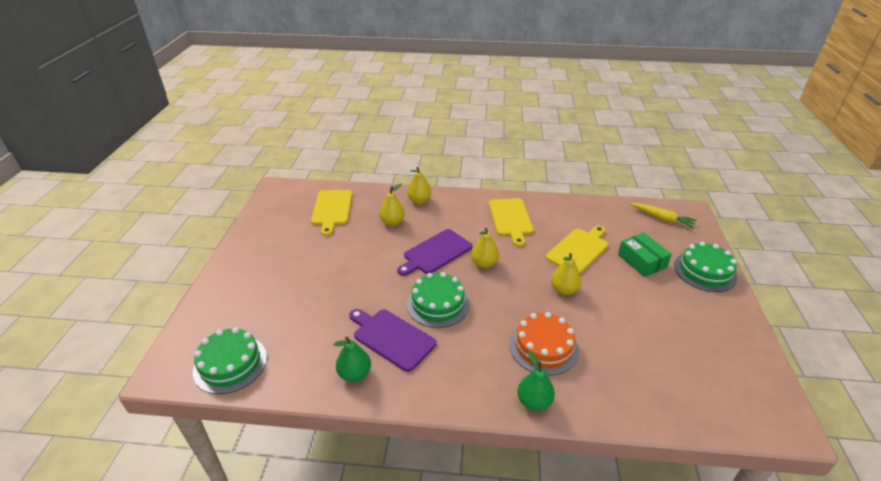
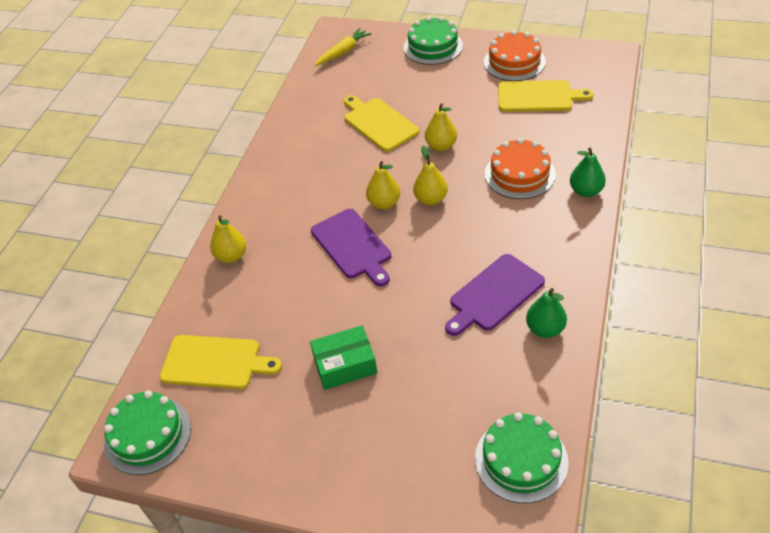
camera: 75 degrees left, 10 degrees up
yellow pear [379,183,405,226] -> yellow pear moved to [413,146,448,205]
green cake [407,272,470,328] -> green cake moved to [104,390,191,475]
yellow cutting board [489,198,534,247] -> yellow cutting board moved to [498,80,594,112]
green box [618,233,672,277] -> green box moved to [310,325,377,390]
none -> orange cake [484,30,546,81]

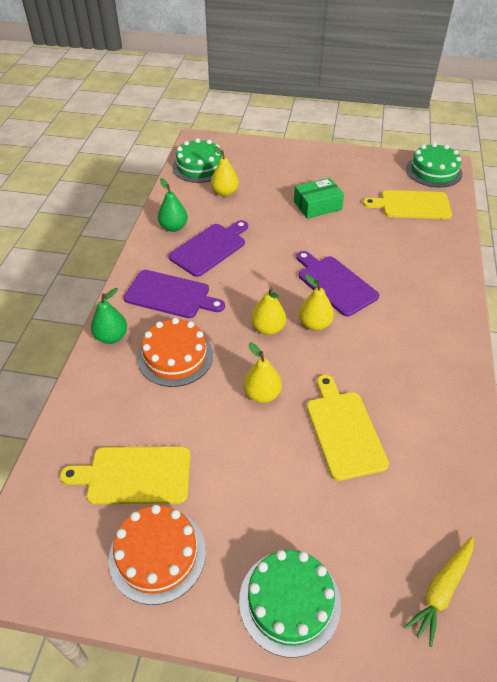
camera: 170 degrees right, 0 degrees up
yellow pear [210,215,246,263] -> yellow pear moved to [211,146,239,197]
yellow cutting board [344,95,420,152] -> yellow cutting board turned 150 degrees counterclockwise [307,375,389,481]
none -> purple cutting board [124,270,225,318]

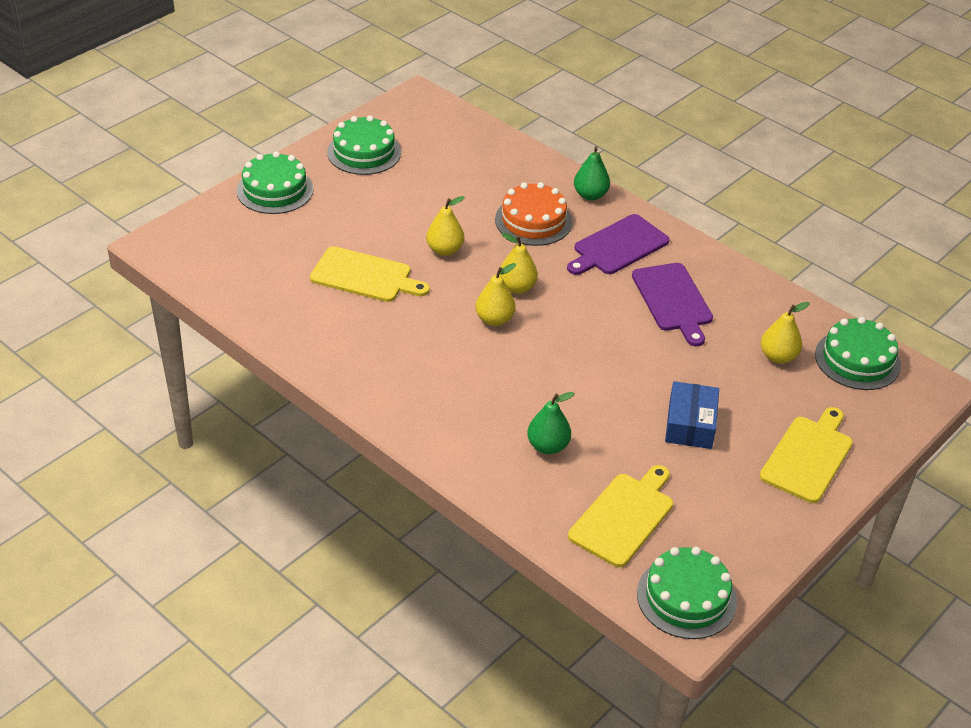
camera: 120 degrees right, 5 degrees down
yellow cutting board [60,447,190,504] -> yellow cutting board moved to [760,407,853,503]
orange cake [109,505,206,605] -> green cake [327,115,401,175]
green pear [158,178,188,232] -> green pear moved to [527,392,575,454]
green box [294,178,344,219] -> blue box [665,381,719,449]
purple cutting board [296,251,379,316] -> none
yellow carrot [404,536,474,647] -> none

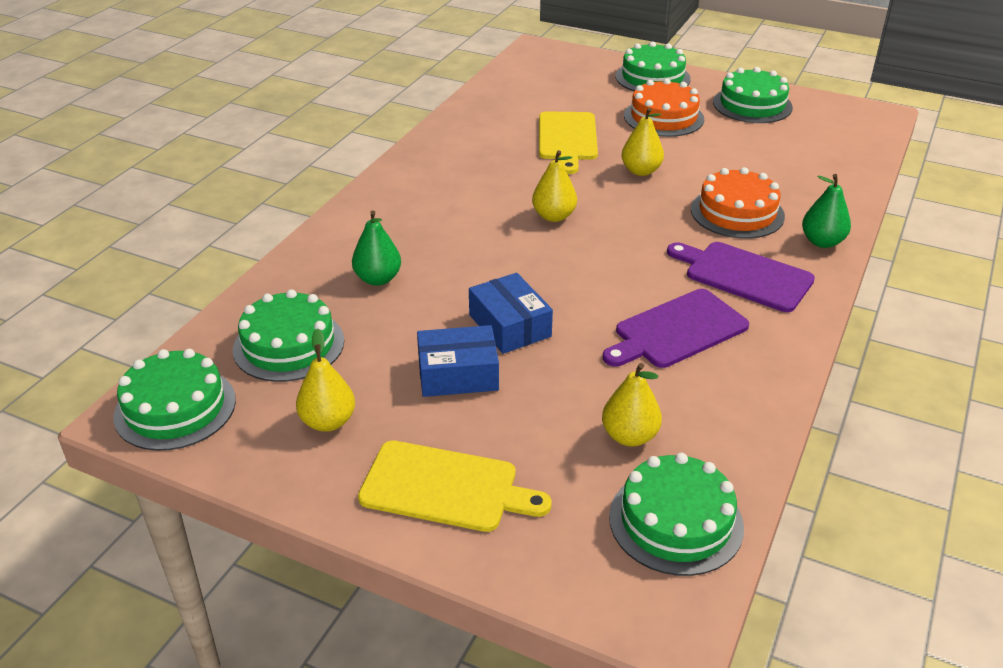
camera: 75 degrees right, 5 degrees down
yellow pear [499,233,538,294] -> yellow pear moved to [296,328,355,432]
yellow cutting board [568,465,673,567] -> green cake [233,289,344,382]
none -> blue box [469,273,553,354]
none -> orange cake [624,78,704,137]

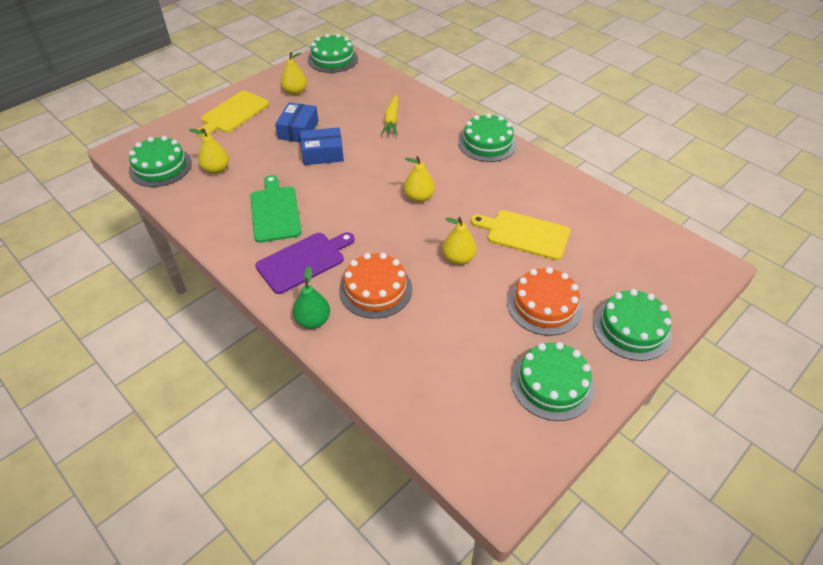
camera: 110 degrees right, 10 degrees up
green cake [233,289,344,382] -> green cake moved to [458,113,517,162]
green pear [352,210,401,286] -> yellow carrot [381,94,398,135]
purple cutting board [603,289,749,368] -> green cutting board [250,175,302,243]

